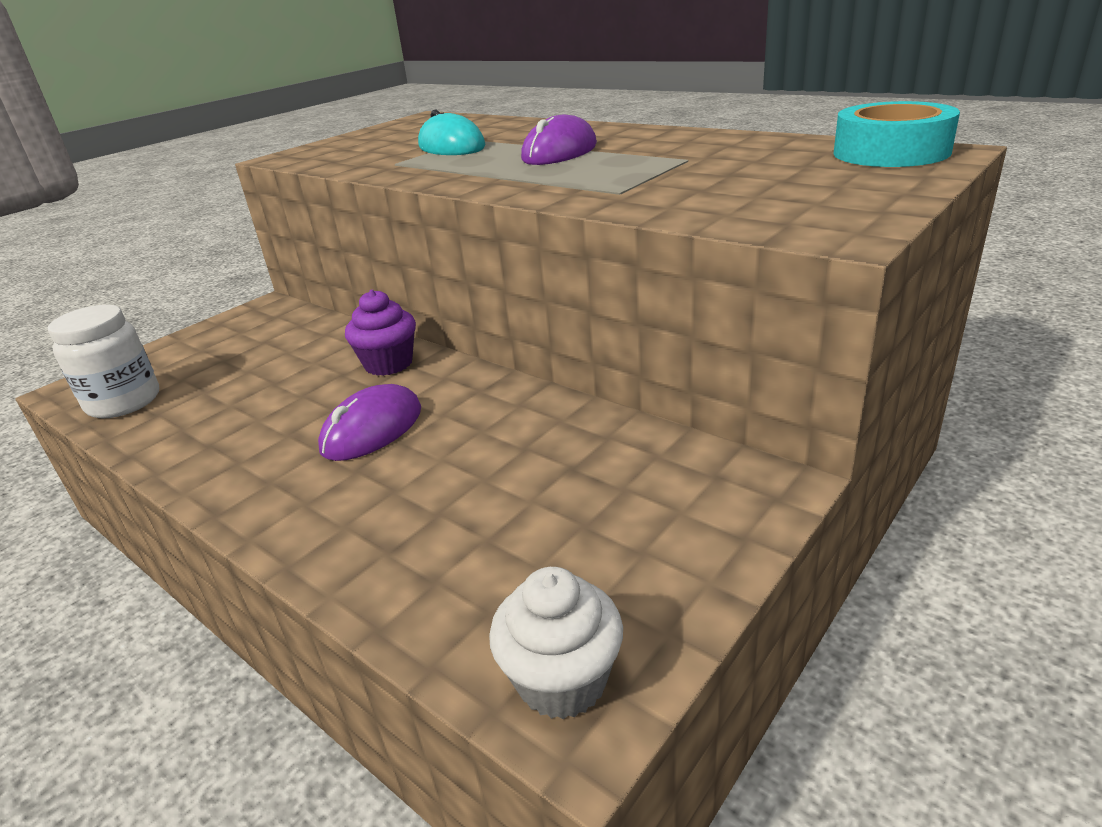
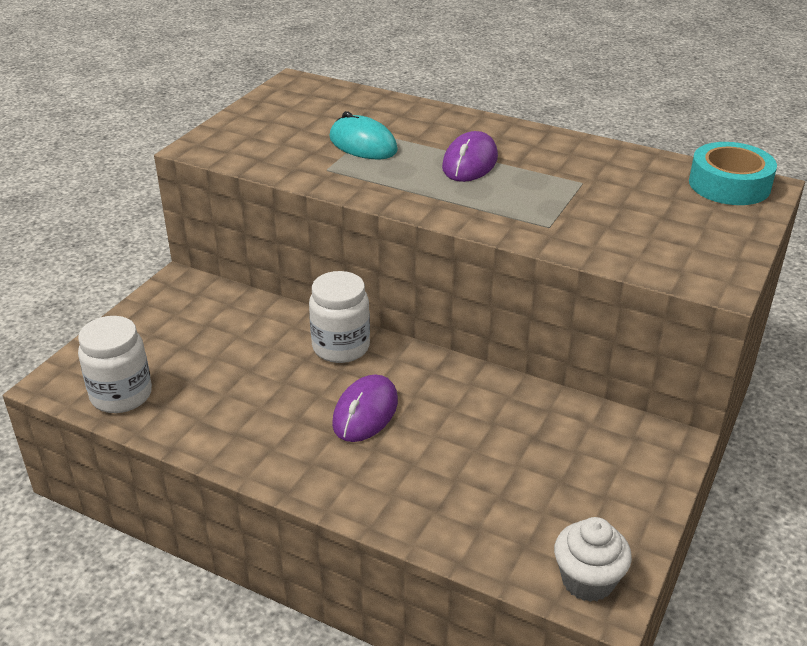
camera: 15 degrees left, 5 degrees up
purple cupcake [345,290,416,376] -> white jar [309,271,370,363]

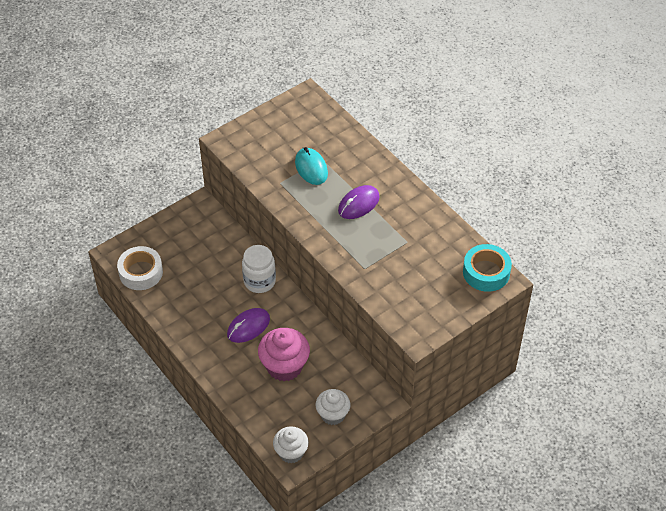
camera: 25 degrees right, 15 degrees up
white jar [78,316,152,413] -> white tape [117,246,163,290]
none -> pink cupcake [258,328,310,381]
none -> white cupcake [315,389,350,425]

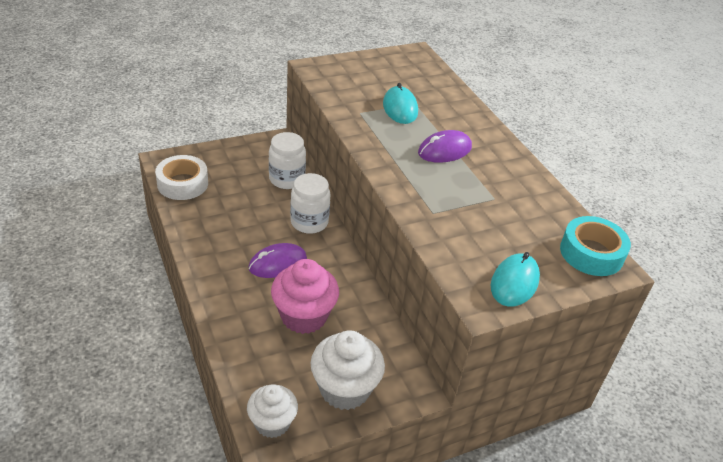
camera: 10 degrees right, 10 degrees down
white cupcake [315,389,350,425] -> white cupcake [310,330,385,410], size x1.52
none -> white jar [269,132,306,189]
none -> turquoise mouse [491,252,540,307]

